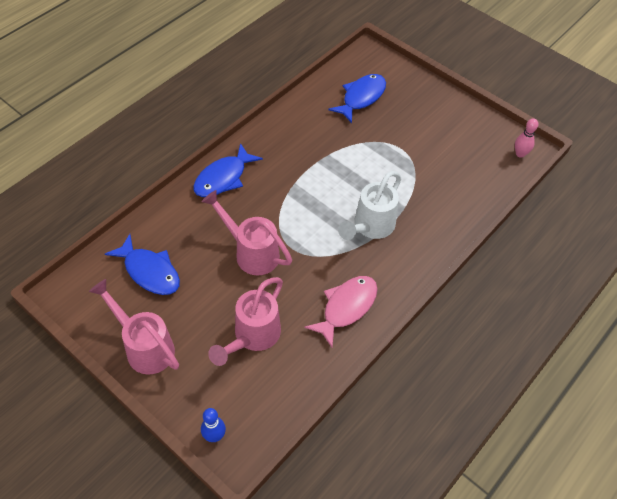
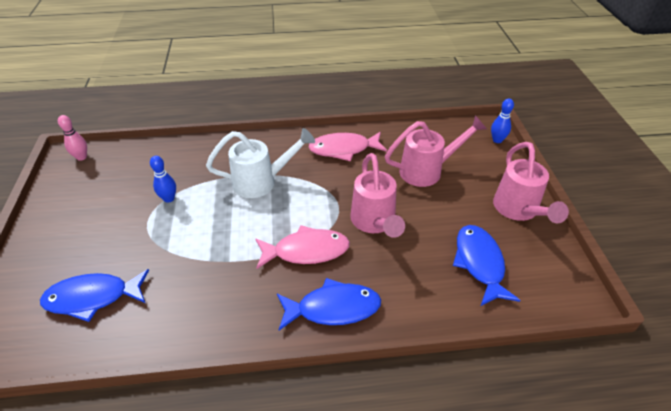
camera: 135 degrees left, 10 degrees down
none -> blue bowling pin [150,156,176,203]
none -> pink fish [255,225,350,269]

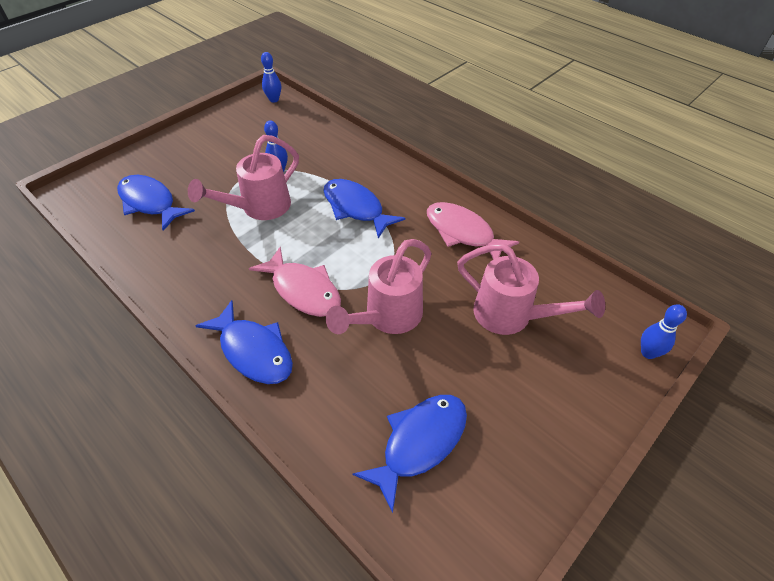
camera: 50 degrees right, 5 degrees up
pink bowling pin [58,115,87,161] -> blue bowling pin [261,52,281,103]
white watering can [206,128,315,198] -> blue fish [323,179,405,238]
pink watering can [493,142,569,223] -> pink watering can moved to [188,135,299,220]

